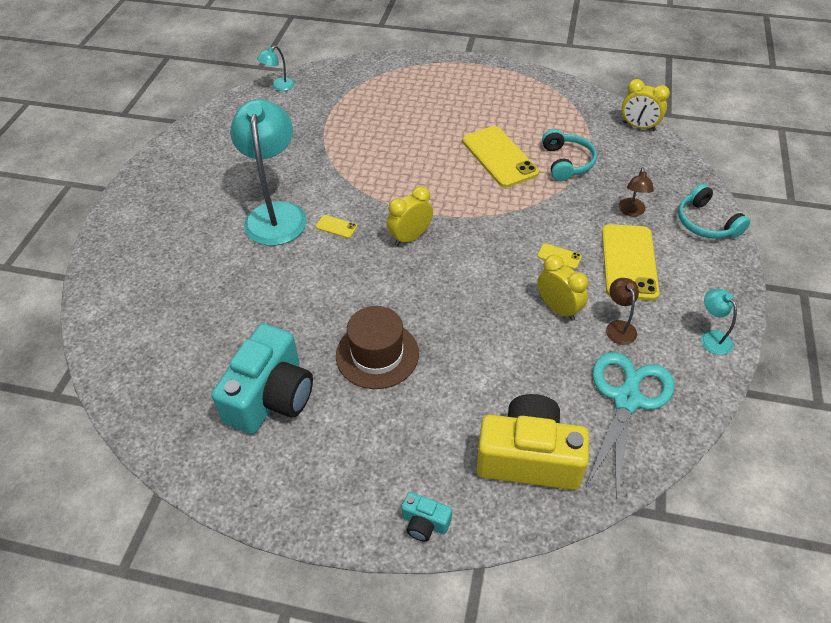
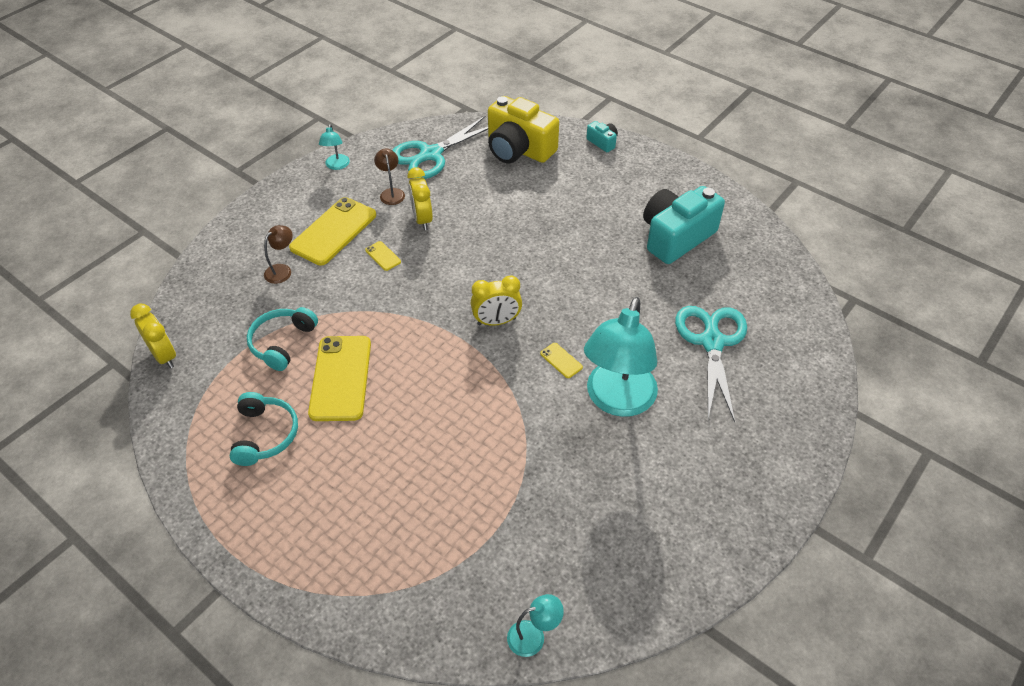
camera: 155 degrees left, 0 degrees up
brown hat [336,306,419,389] -> none
brown lamp [606,278,639,345] -> brown lamp turned 150 degrees clockwise [374,148,405,205]
turquoise headphones [678,184,750,239] -> turquoise headphones moved to [230,392,298,466]
none -> turquoise scissors [675,306,747,422]

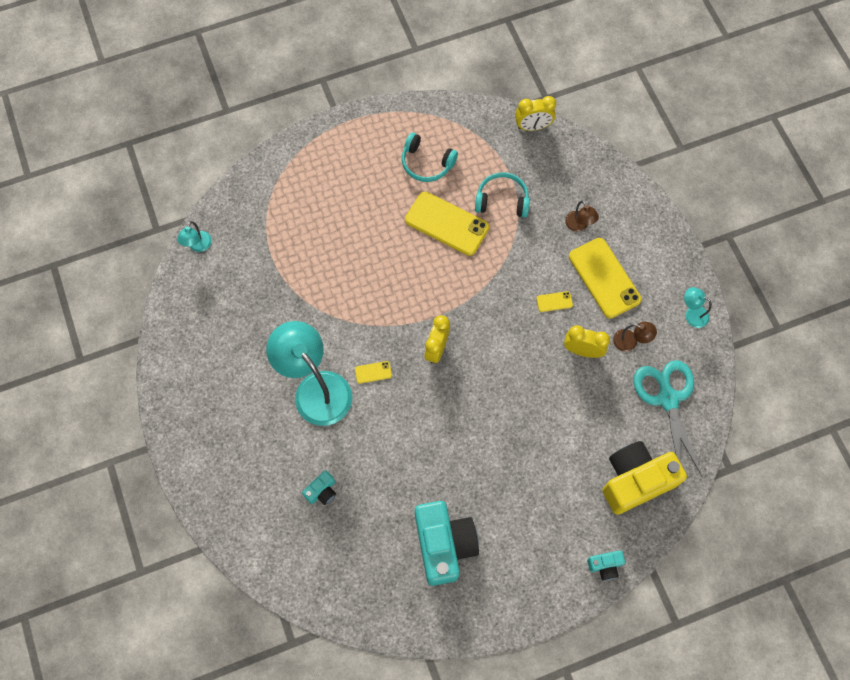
camera: 120 degrees right, 20 degrees up
turquoise headphones [247,307,318,371] -> turquoise headphones turned 45 degrees counterclockwise [475,172,530,217]
turquoise scissors [675,306,747,422] -> turquoise camera [302,470,336,505]

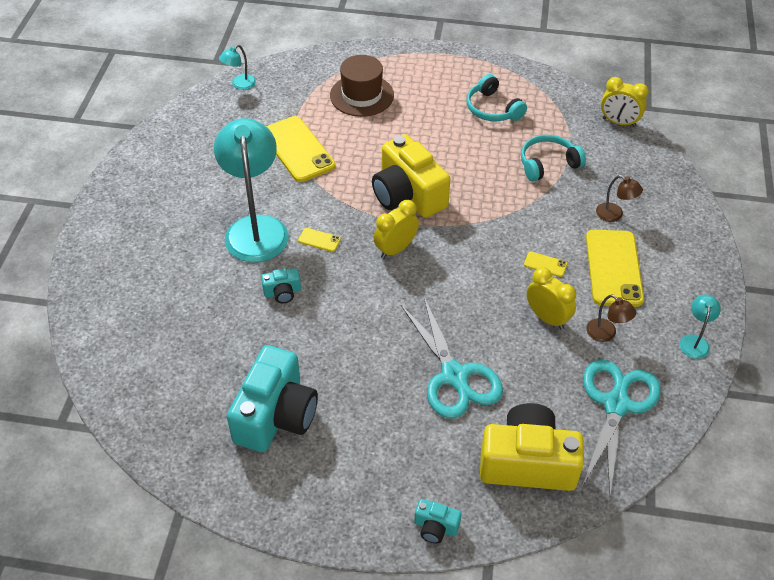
camera: 30 degrees right, 20 degrees down
turquoise camera [302,470,336,505] -> turquoise camera moved to [261,268,301,303]
yellow phone [405,192,489,256] -> yellow phone moved to [266,116,336,182]
turquoise headphones [475,172,530,217] -> turquoise headphones turned 60 degrees counterclockwise [521,135,586,182]
brown lamp [565,201,599,232] -> brown lamp turned 60 degrees counterclockwise [596,175,643,222]
turquoise lamp [684,287,712,328] -> turquoise lamp turned 45 degrees clockwise [679,294,721,359]
none -> brown hat [330,55,394,117]
none -> yellow camera [372,134,450,218]
none -> turquoise scissors [401,297,503,418]

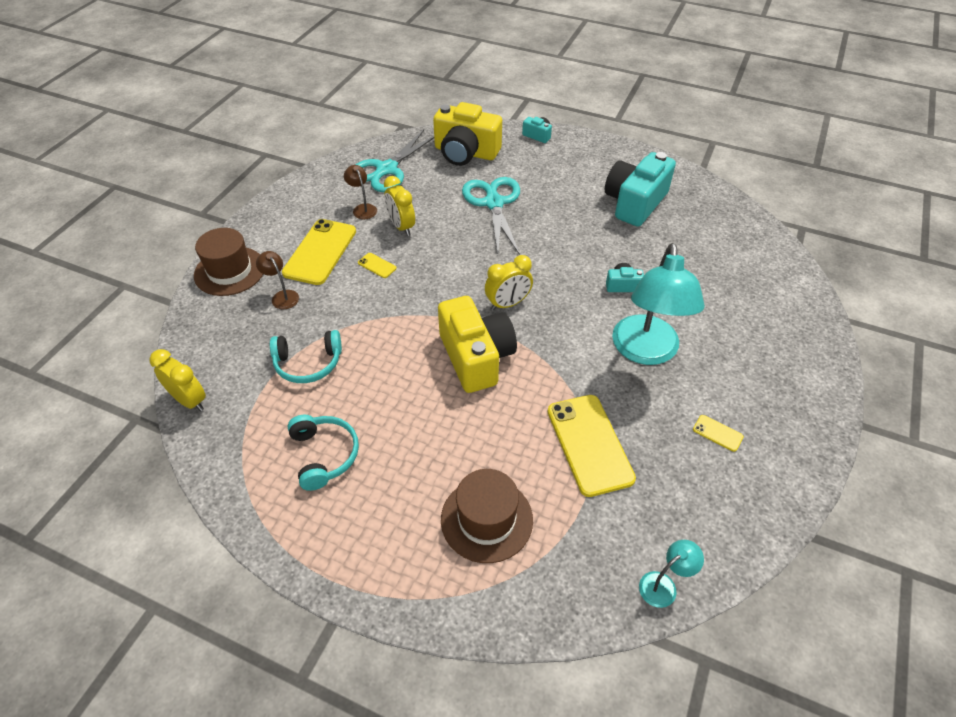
camera: 165 degrees left, 0 degrees up
yellow phone [298,228,341,252] -> yellow phone moved to [693,415,744,452]
turquoise lamp [679,294,721,359] -> none
none -> brown hat [194,228,263,296]

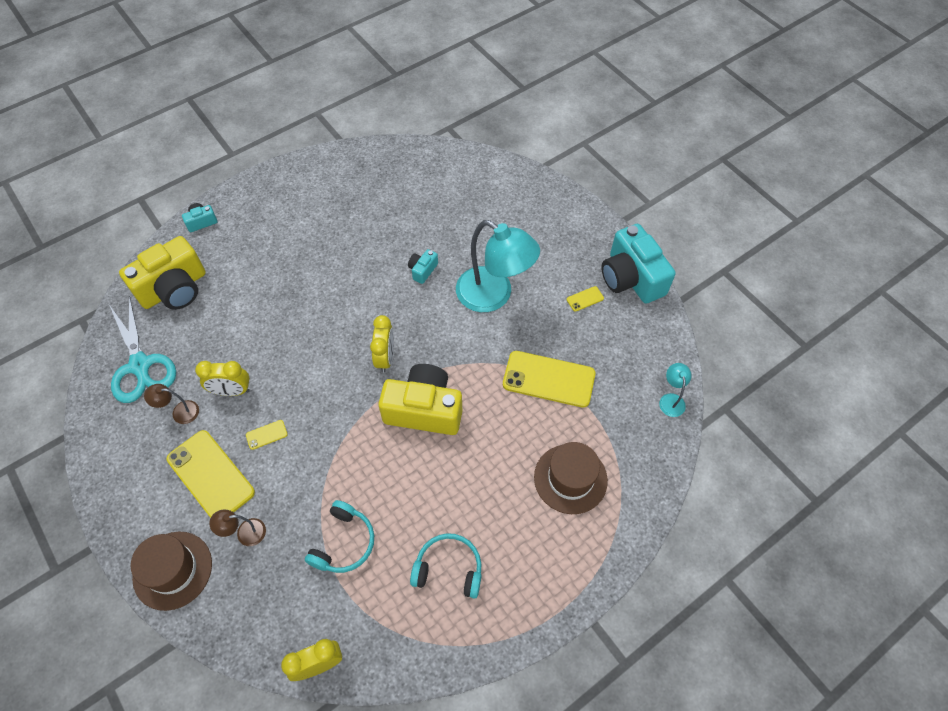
camera: 60 degrees left, 10 degrees up
turquoise scissors [462,177,520,255] -> none
turquoise camera [605,152,676,227] -> turquoise camera moved to [601,224,675,303]

